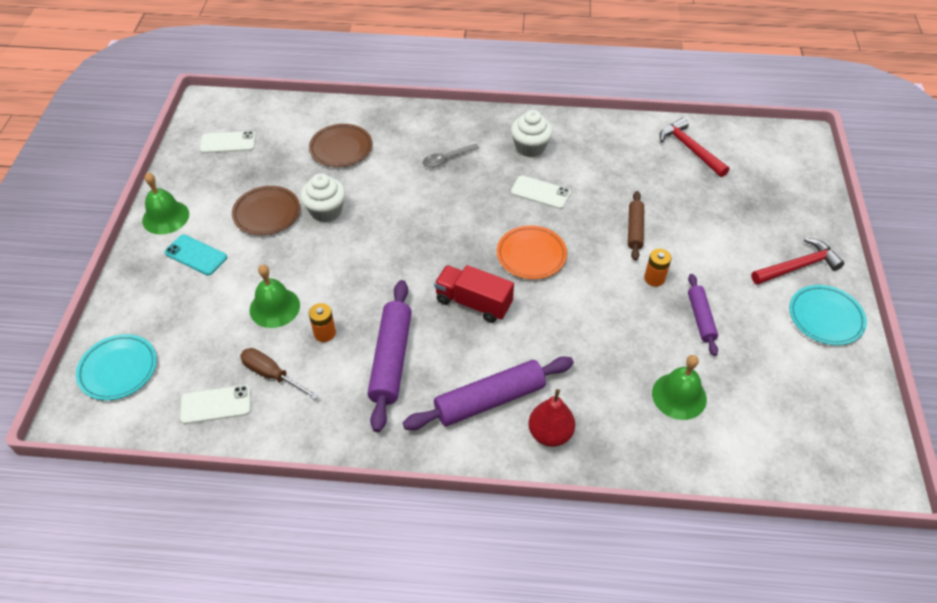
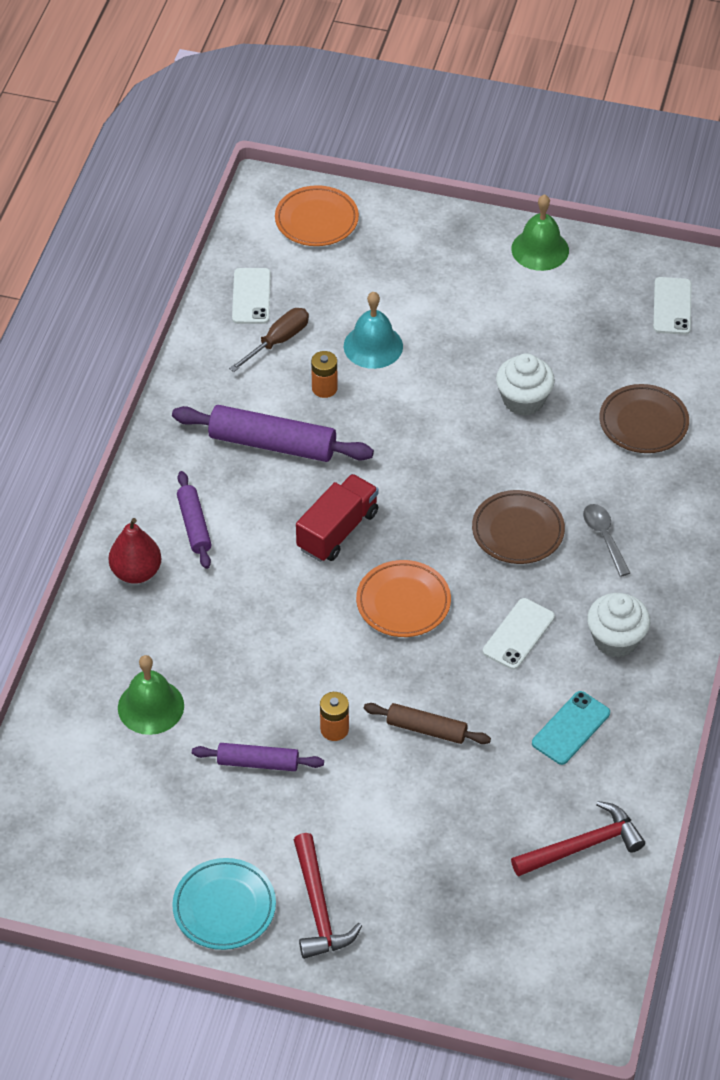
camera: 100 degrees right, 0 degrees up
turquoise plate [76,334,157,400] -> orange plate [275,185,359,246]
turquoise phone [165,234,227,276] -> turquoise phone moved to [532,691,610,765]
brown plate [232,186,300,235] -> brown plate moved to [472,490,565,564]
green bell [250,264,300,328] -> turquoise bell [344,292,403,369]
purple rolling pin [403,356,574,430] -> purple rolling pin [177,471,212,569], size x0.58

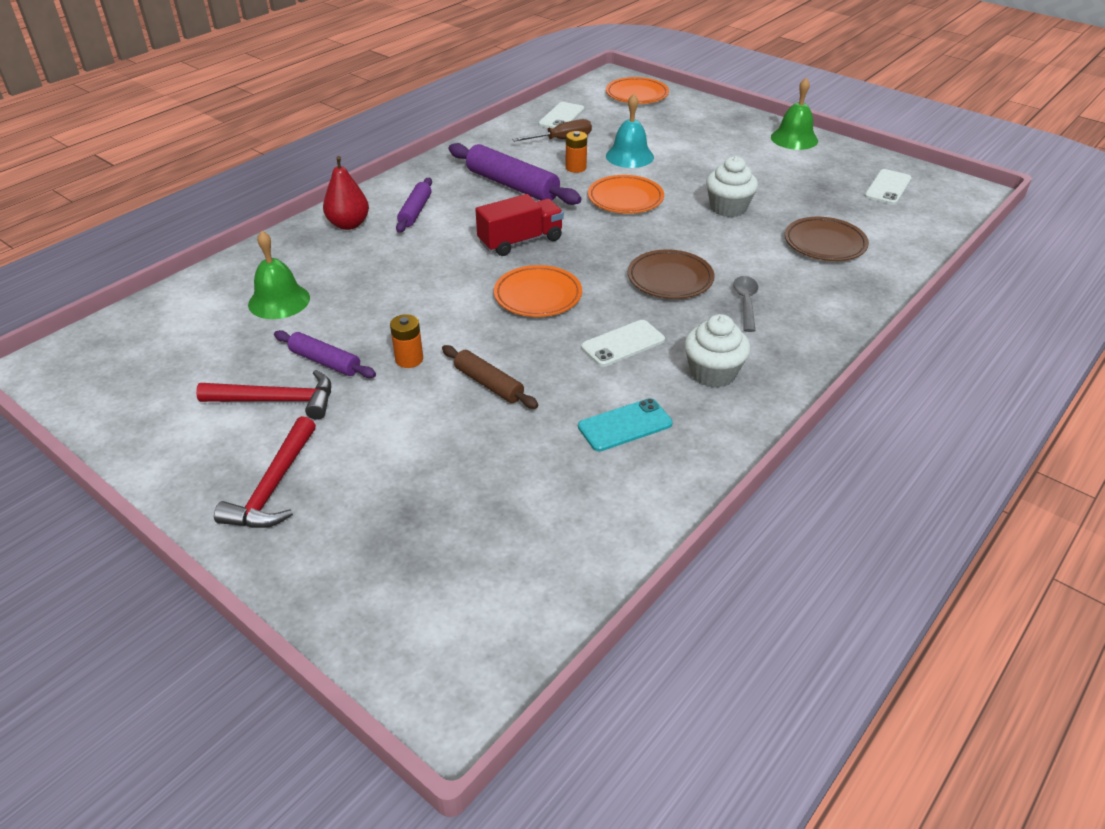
camera: 25 degrees right, 10 degrees down
turquoise plate [172,858,276,950] -> none
red hammer [511,801,645,877] -> red hammer moved to [196,370,331,420]
none -> orange plate [588,175,664,214]

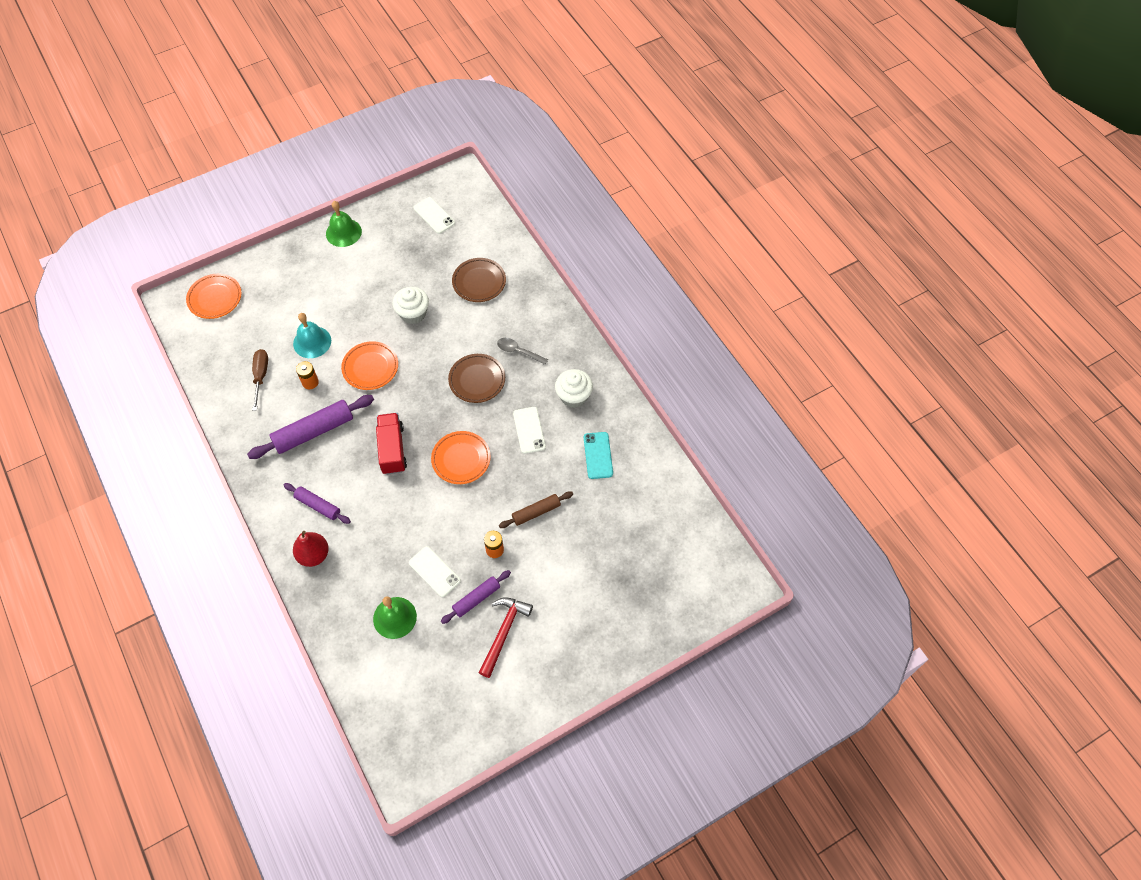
camera: 70 degrees left, 20 degrees up
red hammer [214,416,316,528] -> none
white phone [538,102,585,128] -> white phone moved to [409,546,461,597]

